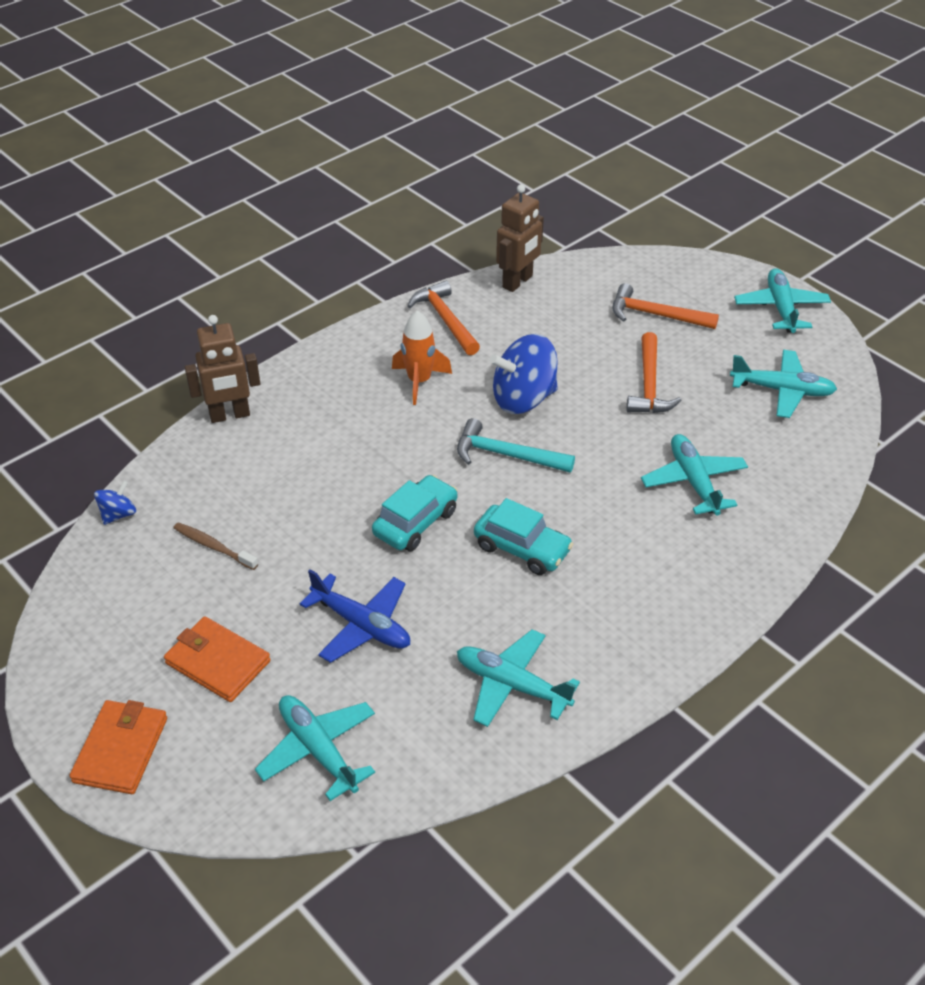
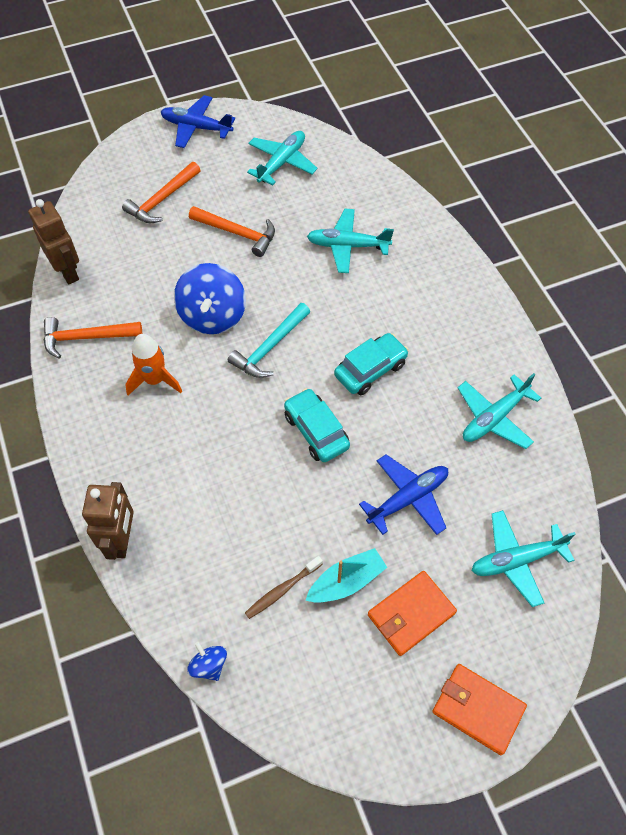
camera: 70 degrees left, 15 degrees up
turquoise plane [734,268,831,333] -> blue plane [161,95,235,148]
none -> turquoise boat [305,548,387,603]

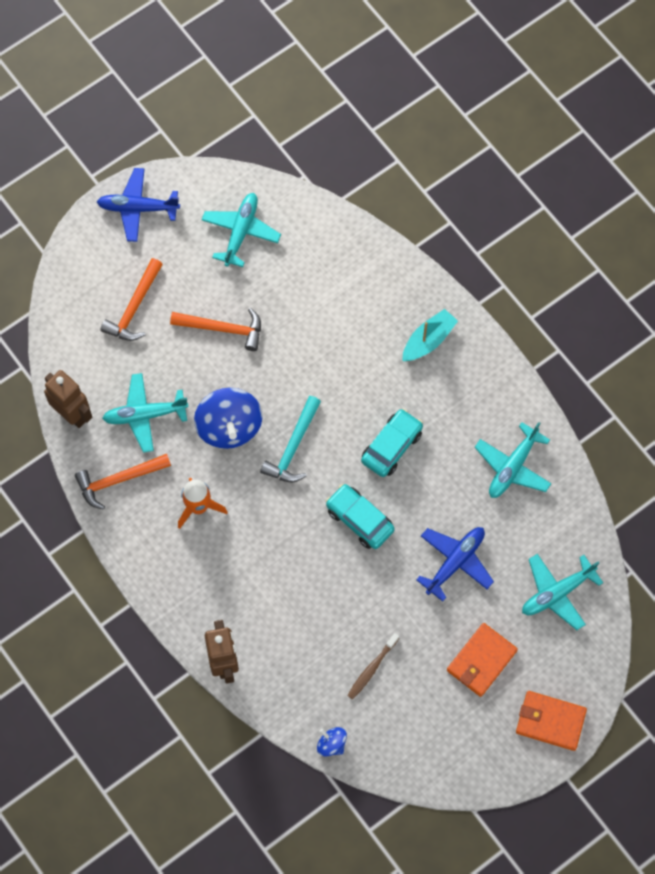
camera: 15 degrees left, 10 degrees up
turquoise boat [305,548,387,603] -> turquoise boat moved to [402,309,458,361]
turquoise plane [307,209,394,273] -> turquoise plane moved to [102,373,189,453]

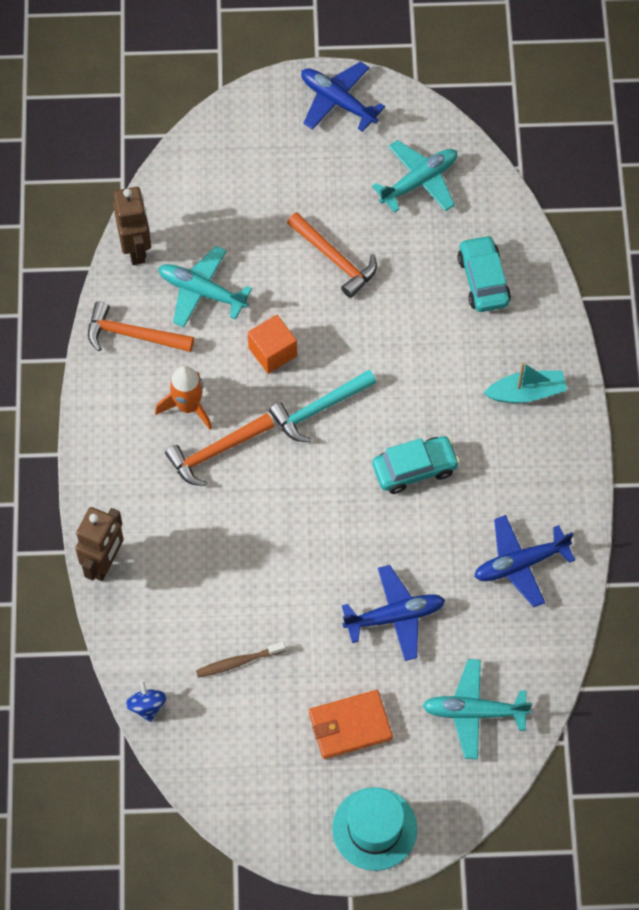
camera: 35 degrees right, 5 degrees down
orange hammer [100,258,163,341] -> orange hammer moved to [165,413,274,486]
blue spinning top [194,388,263,449] -> orange cube [248,315,297,374]
turquoise car [326,484,395,549] -> turquoise car moved to [458,235,511,312]
turquoise plane [475,422,552,498] -> blue plane [474,515,575,607]
orange wallet [516,691,587,751] -> turquoise hat [332,787,417,871]

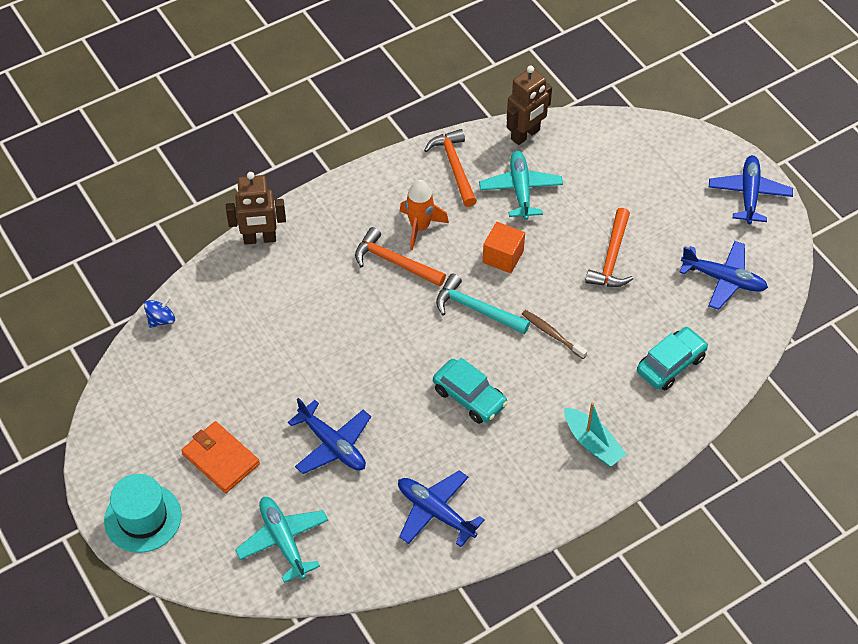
camera: 60 degrees right, 10 degrees down
brown toothbrush [196,642,286,678] -> brown toothbrush moved to [522,310,587,359]
turquoise plane [372,140,457,213] -> blue plane [679,241,768,310]

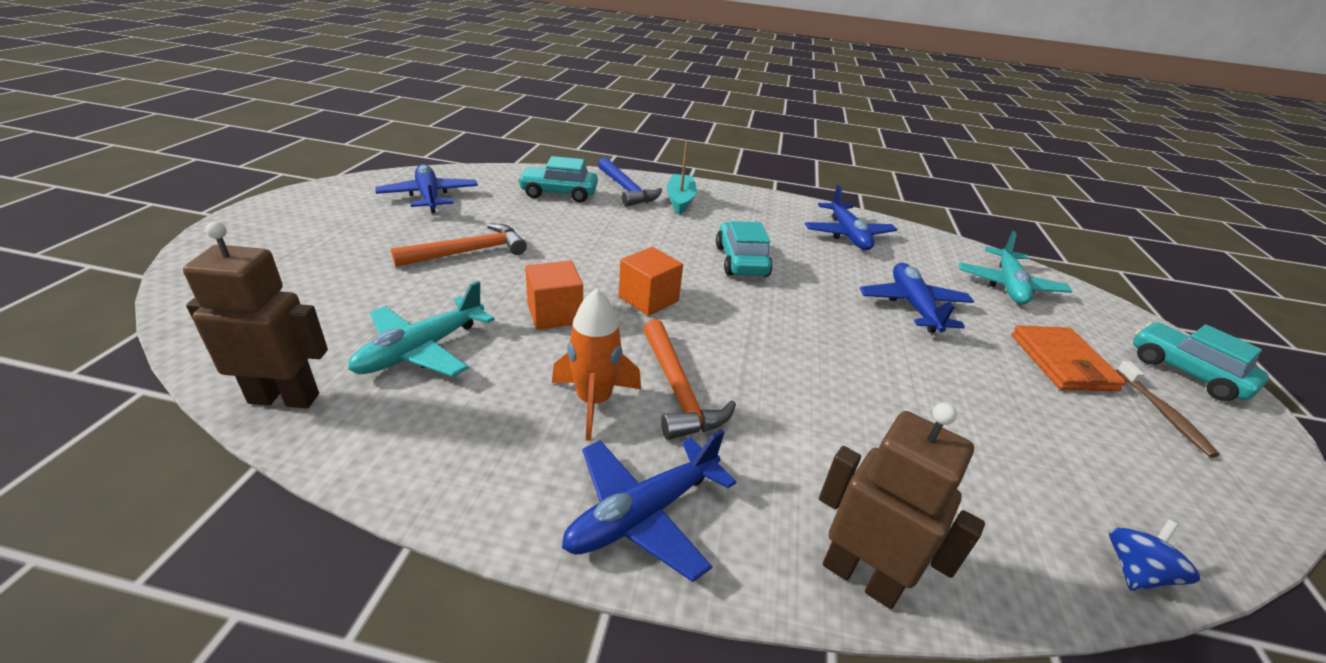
camera: 140 degrees left, 20 degrees down
turquoise hat [104,474,182,553] -> turquoise car [1133,322,1269,401]
blue spinning top [144,296,175,328] -> blue spinning top turned 135 degrees clockwise [1109,520,1200,591]
orange hammer [424,129,477,207] -> none
turquoise hammer [436,273,530,334] -> orange cube [619,247,683,316]
brown toothbrush [522,310,587,359] -> brown toothbrush moved to [1116,361,1220,458]
blue plane [709,155,793,224] -> blue plane moved to [562,429,737,582]
none -> blue hammer [598,157,662,206]

